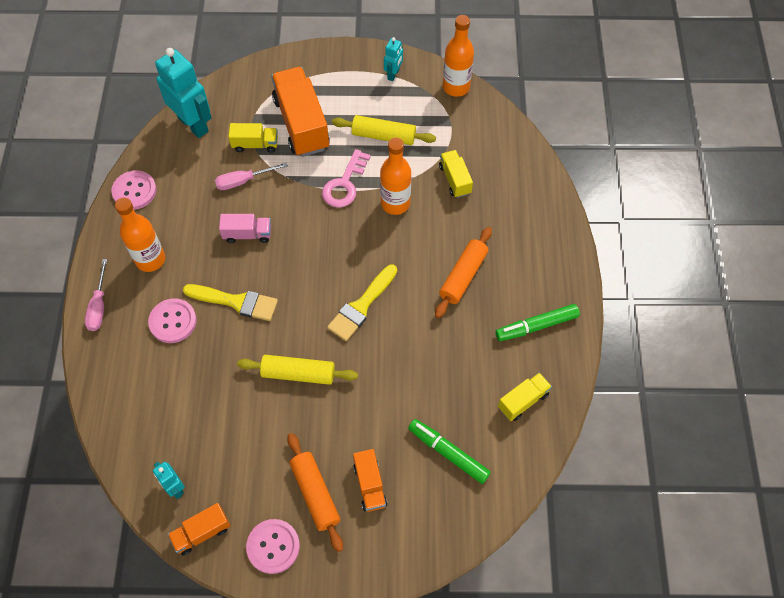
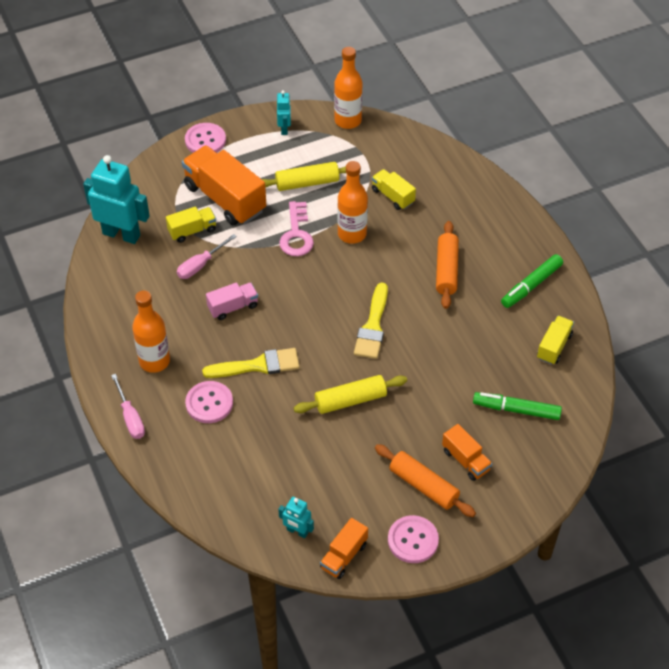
camera: 25 degrees left, 10 degrees down
pink button [111,171,157,210] -> pink button moved to [185,123,226,153]

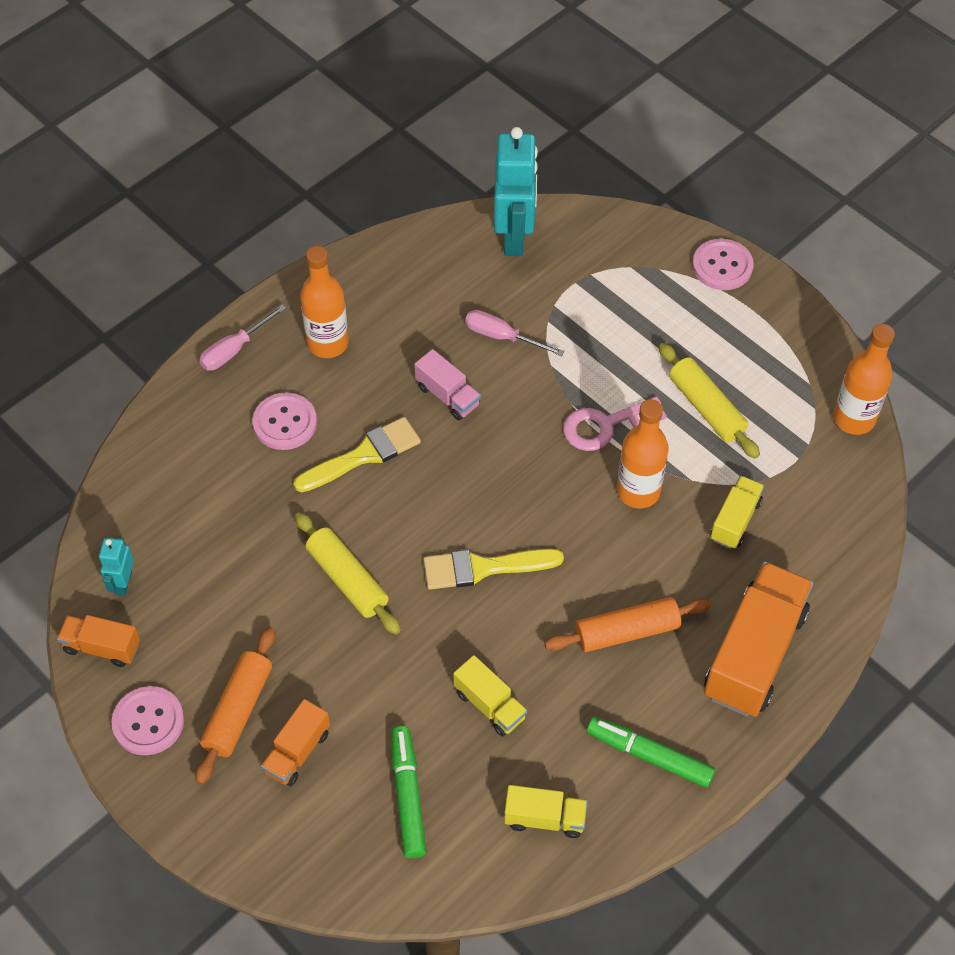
camera: 70 degrees right, 5 degrees up
yellow truck [166,207,216,243] -> yellow truck moved to [453,655,527,736]
orange truck [182,145,266,225] -> orange truck moved to [704,562,814,717]
yellow brush [202,348,300,378] -> yellow brush turned 90 degrees counterclockwise [294,417,421,492]
turquoise robot [277,90,291,135] -> none

